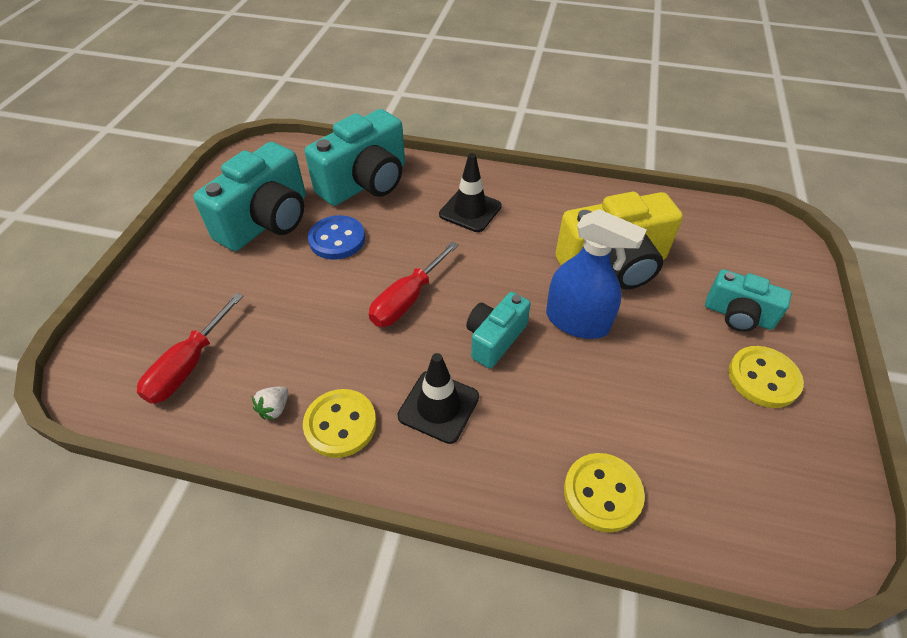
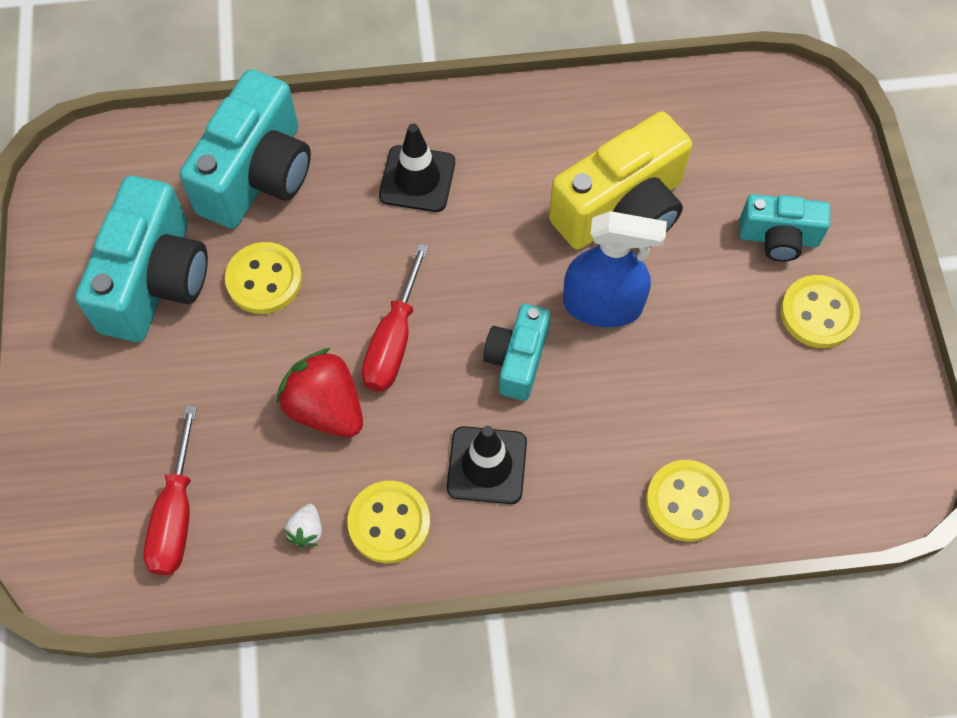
camera: 20 degrees left, 15 degrees up
blue button [308,215,365,260] -> yellow button [225,242,302,314]
none -> red strawberry [277,348,363,437]

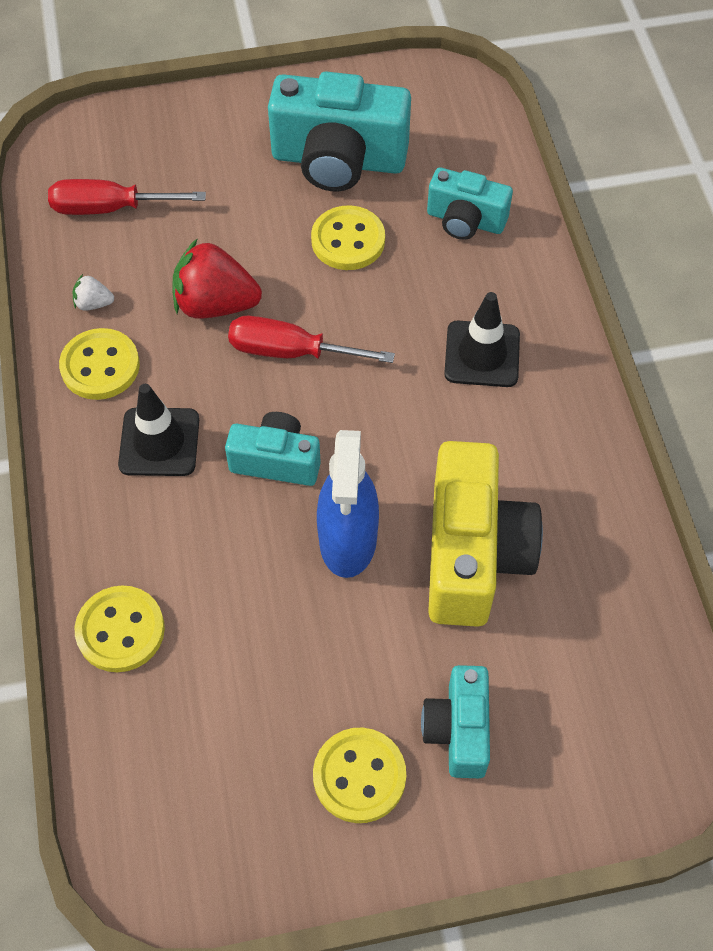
camera: 85 degrees right, 5 degrees down
turquoise camera [180,69,311,229] -> turquoise camera [427,167,513,240], size x0.58
red strawberry [277,348,363,437] -> red strawberry turned 120 degrees counterclockwise [173,238,262,319]
yellow camera [549,111,692,250] -> yellow camera turned 135 degrees counterclockwise [428,441,543,627]

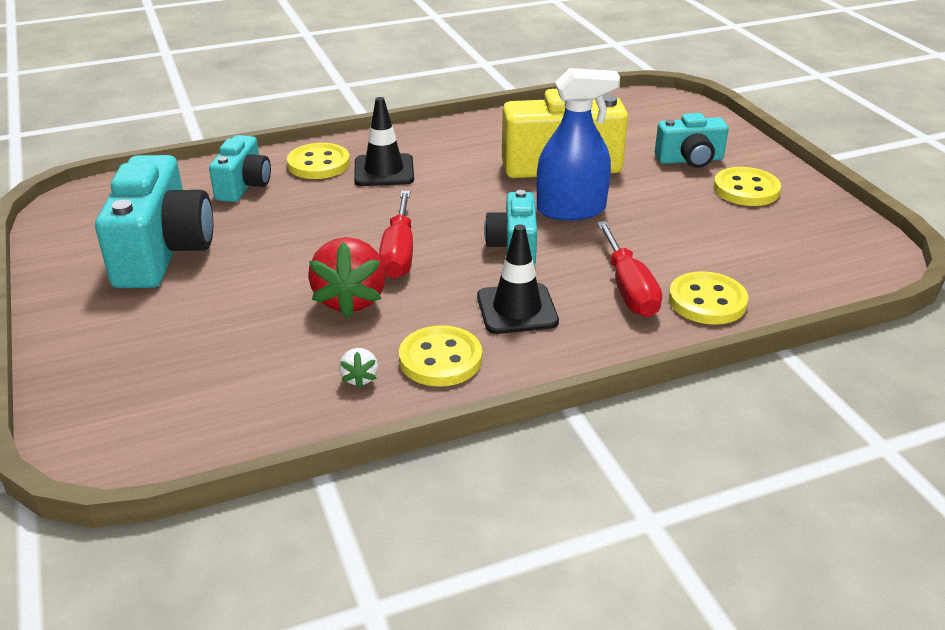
camera: 100 degrees left, 25 degrees down
red screwdriver [48,179,206,215] -> red screwdriver moved to [597,221,662,317]
yellow button [311,205,385,270] -> yellow button moved to [287,143,350,179]

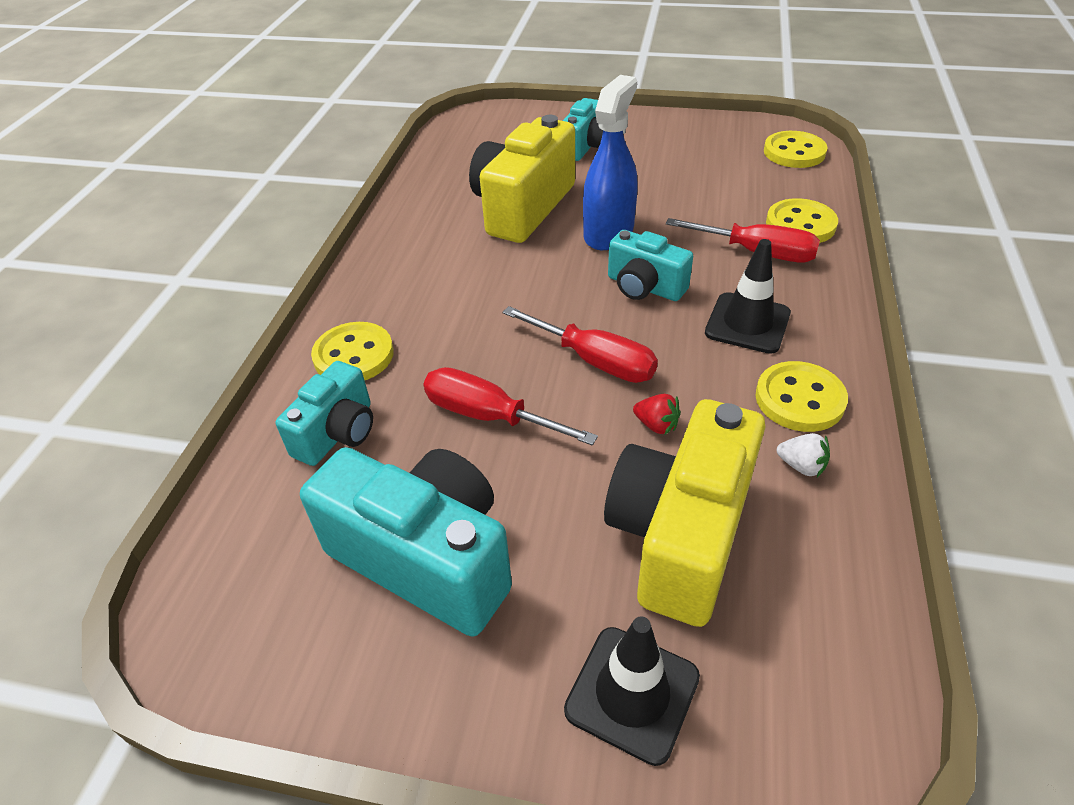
camera: 55 degrees left, 10 degrees up
turquoise camera [209,135,271,202] -> turquoise camera turned 75 degrees clockwise [275,361,373,466]
red strawberry [308,237,386,318] -> red strawberry [633,394,681,435], size x0.46
black traffic cone [354,97,414,186] -> black traffic cone moved to [564,616,700,766]
yellow button [713,167,781,206] -> yellow button moved to [764,131,828,168]
none -> red screwdriver [423,367,598,446]
none -> yellow camera [604,399,766,627]

